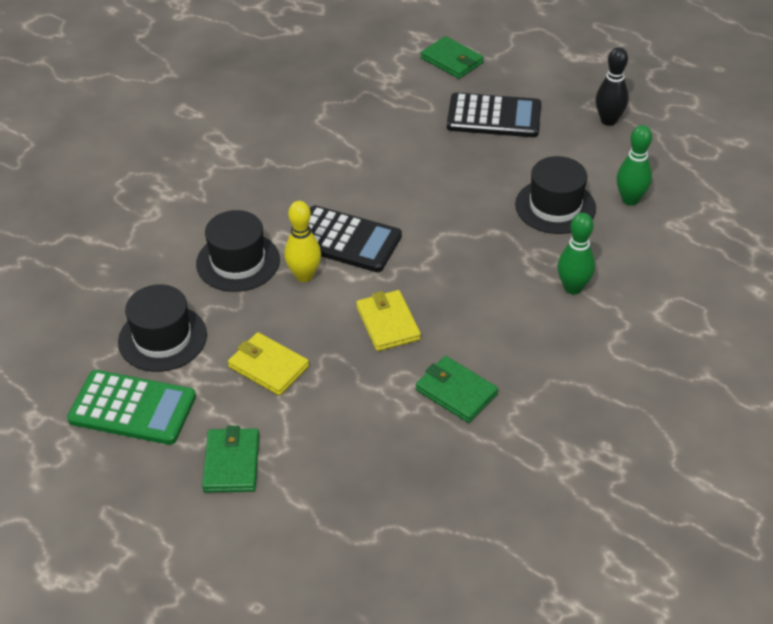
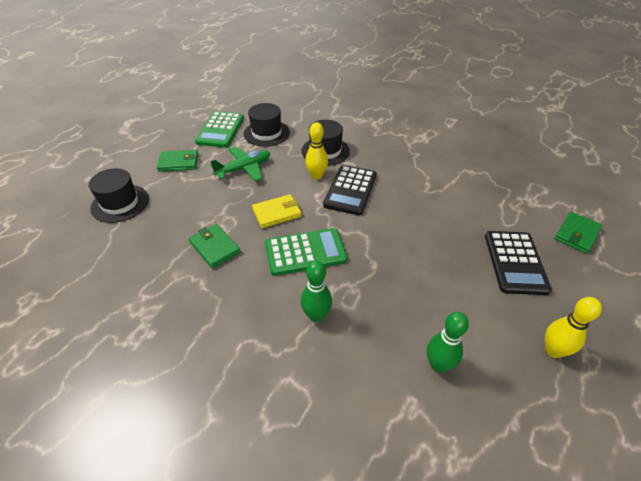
camera: 85 degrees right, 0 degrees up
yellow wallet [228,332,309,396] -> green plane [210,147,270,181]
green wallet [416,356,498,423] -> green wallet turned 75 degrees counterclockwise [189,224,240,268]
black hat [515,156,596,234] -> black hat moved to [89,168,149,223]
black bowling pin [596,47,629,126] -> yellow bowling pin [545,297,602,358]
none -> green calculator [265,228,347,276]

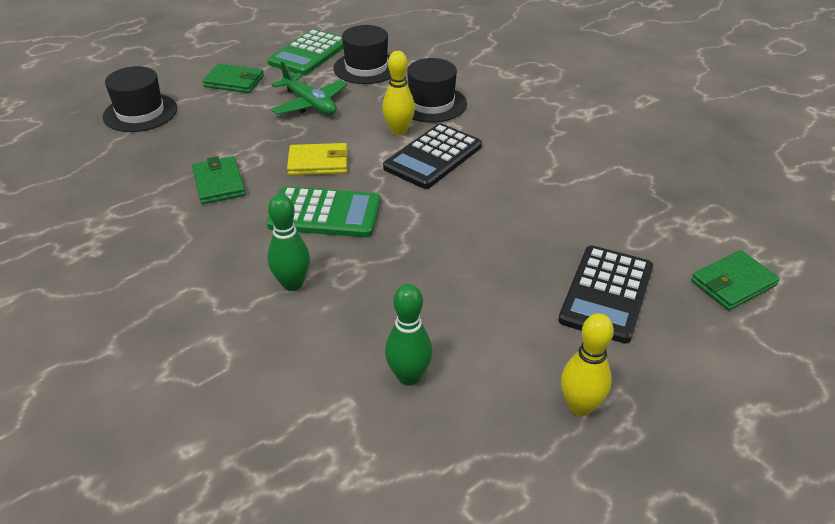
camera: 20 degrees right, 5 degrees down
green plane [210,147,270,181] -> green plane turned 60 degrees clockwise [271,61,348,115]

